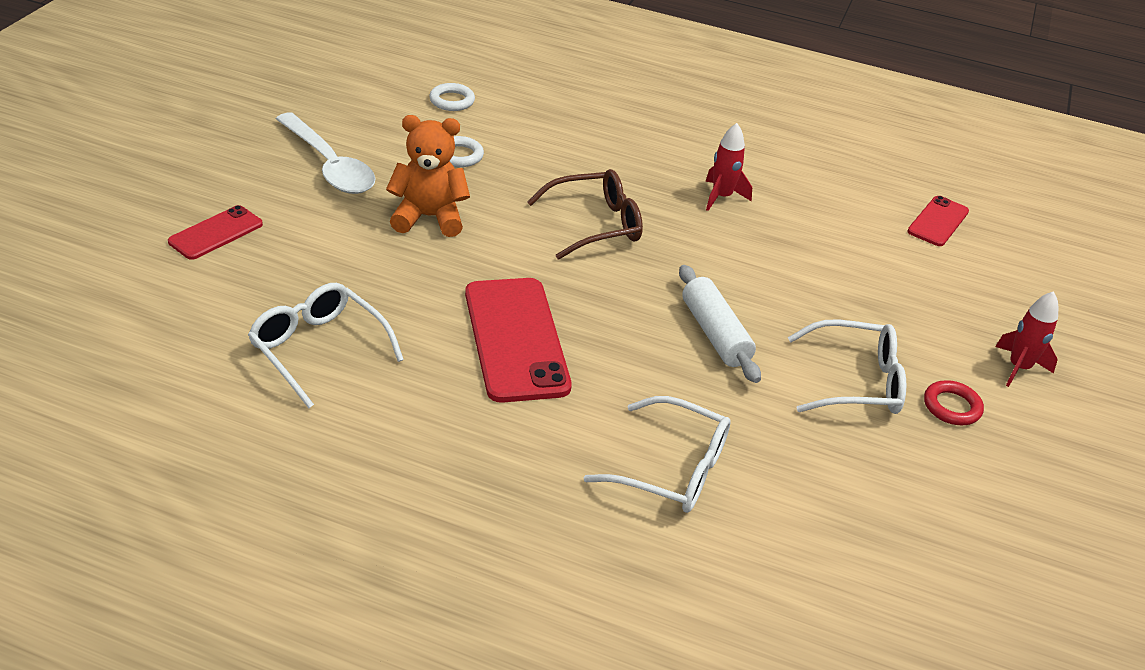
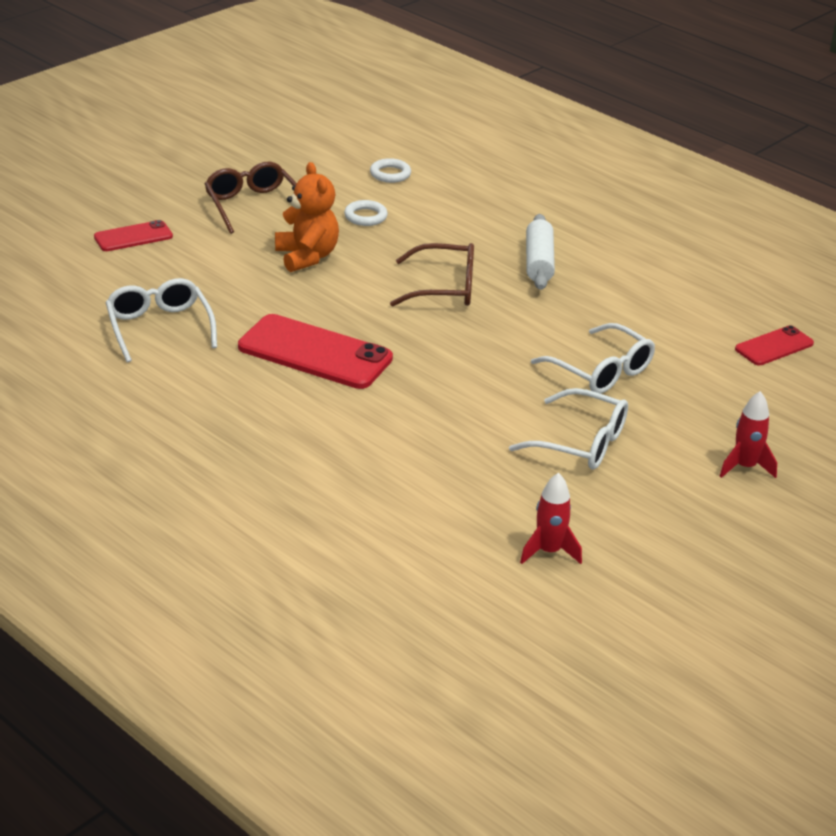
camera: 25 degrees right, 5 degrees down
white spoon [276,112,376,194] -> brown glasses [205,162,297,234]
orange teddy bear [386,115,470,237] -> orange teddy bear turned 45 degrees clockwise [275,162,339,272]
red phone [465,278,572,403] -> red phone turned 75 degrees counterclockwise [238,314,393,389]
white glasses [583,396,731,513] -> white glasses moved to [531,323,655,394]
white rolling pin [679,265,761,383] -> white rolling pin moved to [526,214,555,290]
red rocket [706,123,752,211] -> red rocket moved to [520,473,582,564]
red ring [924,380,984,425] -> none

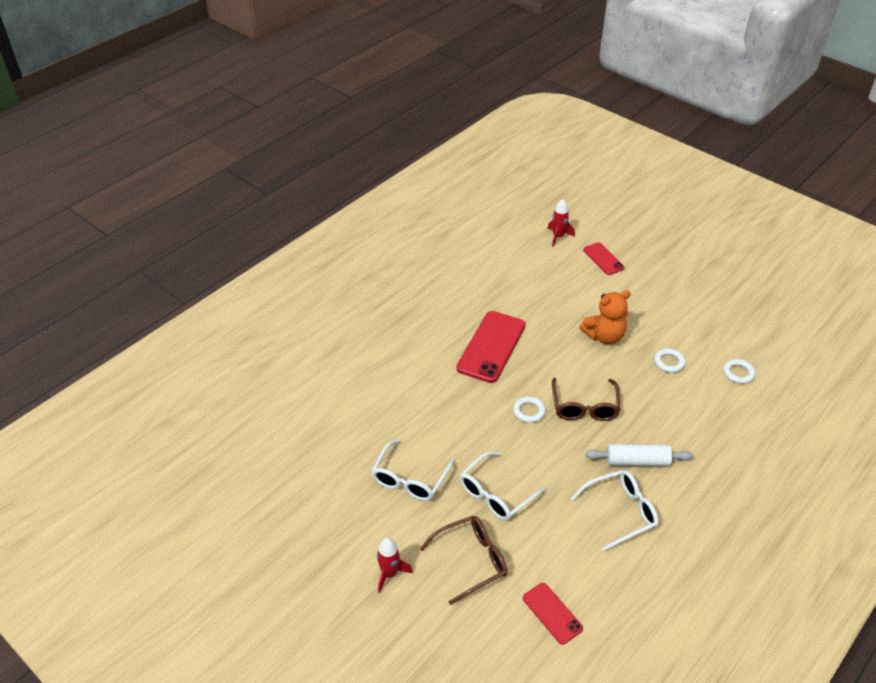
camera: 90 degrees right, 10 degrees up
white glasses [105,278,217,363] -> white glasses moved to [571,470,659,551]
brown glasses [205,162,297,234] -> brown glasses moved to [420,516,507,605]
red rocket [520,473,582,564] -> red rocket moved to [547,199,575,247]
none -> white ring [513,396,546,423]

